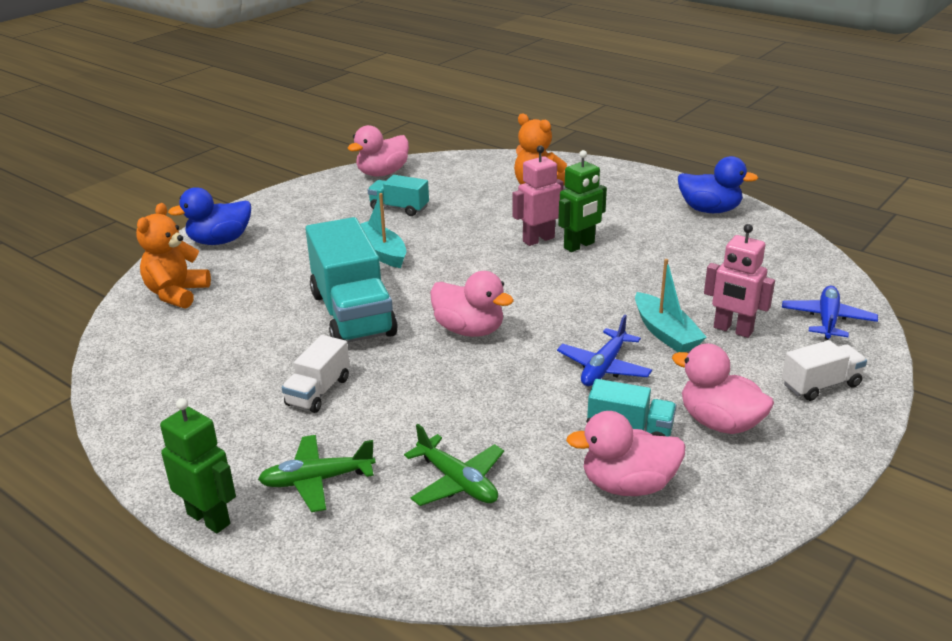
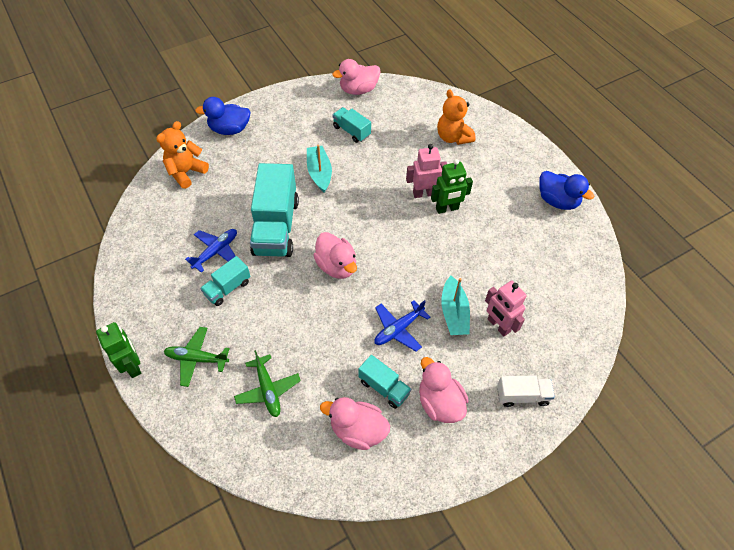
camera: 20 degrees right, 25 degrees up
white truck [282,335,350,413] -> turquoise truck [200,256,251,306]
blue plane [782,286,878,340] -> blue plane moved to [185,229,237,273]

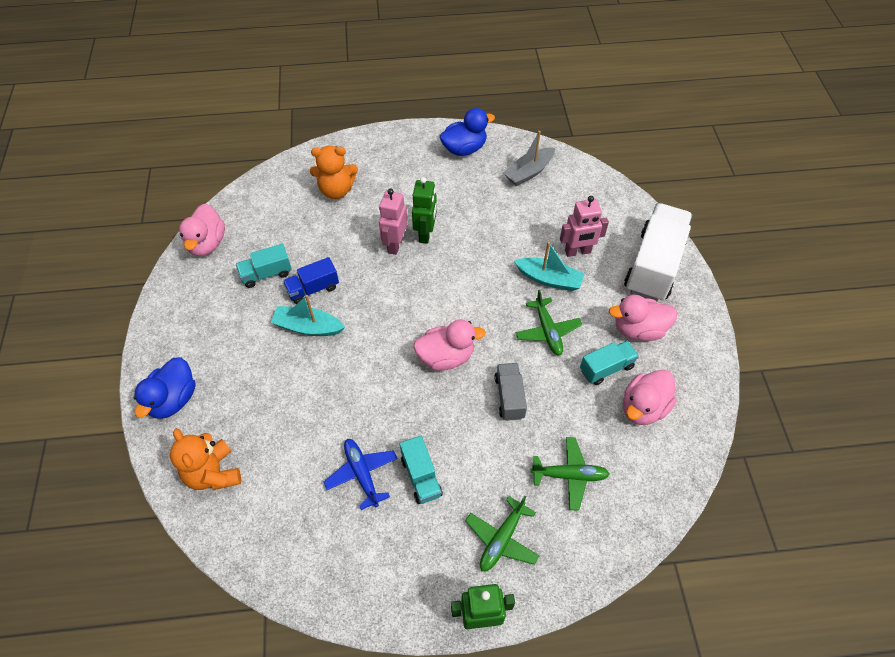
camera: 65 degrees left, 0 degrees up
turquoise truck [250,163,299,257] -> none
blue plane [374,300,430,352] -> green plane [516,290,582,355]
white truck [497,375,555,407] -> white truck [624,203,692,302], size x1.96
none -> blue truck [283,257,339,304]
none -> grey truck [494,363,527,421]
none -> grey boat [503,131,555,186]

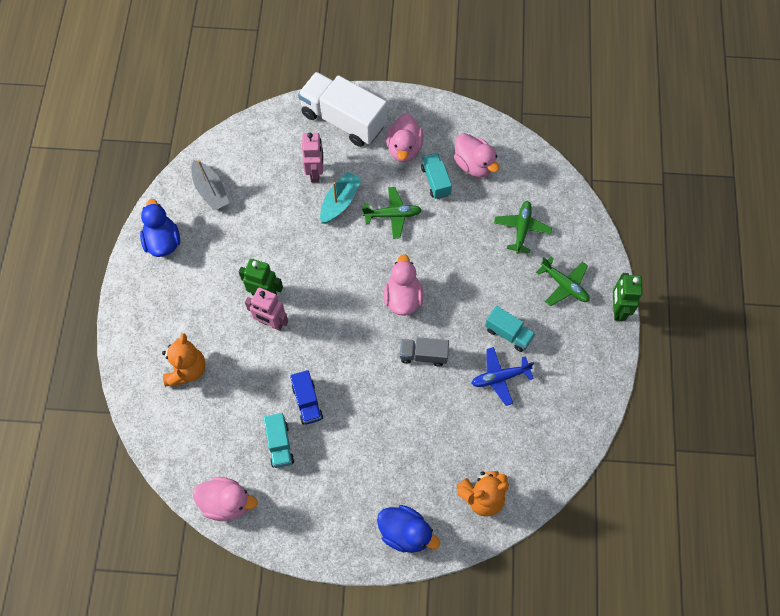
camera: 80 degrees left, 10 degrees up
turquoise boat [271,295,345,336] -> none
turquoise truck [400,436,443,504] -> turquoise truck turned 45 degrees clockwise [485,306,535,352]
grey truck [494,363,527,421] -> grey truck moved to [399,337,449,366]

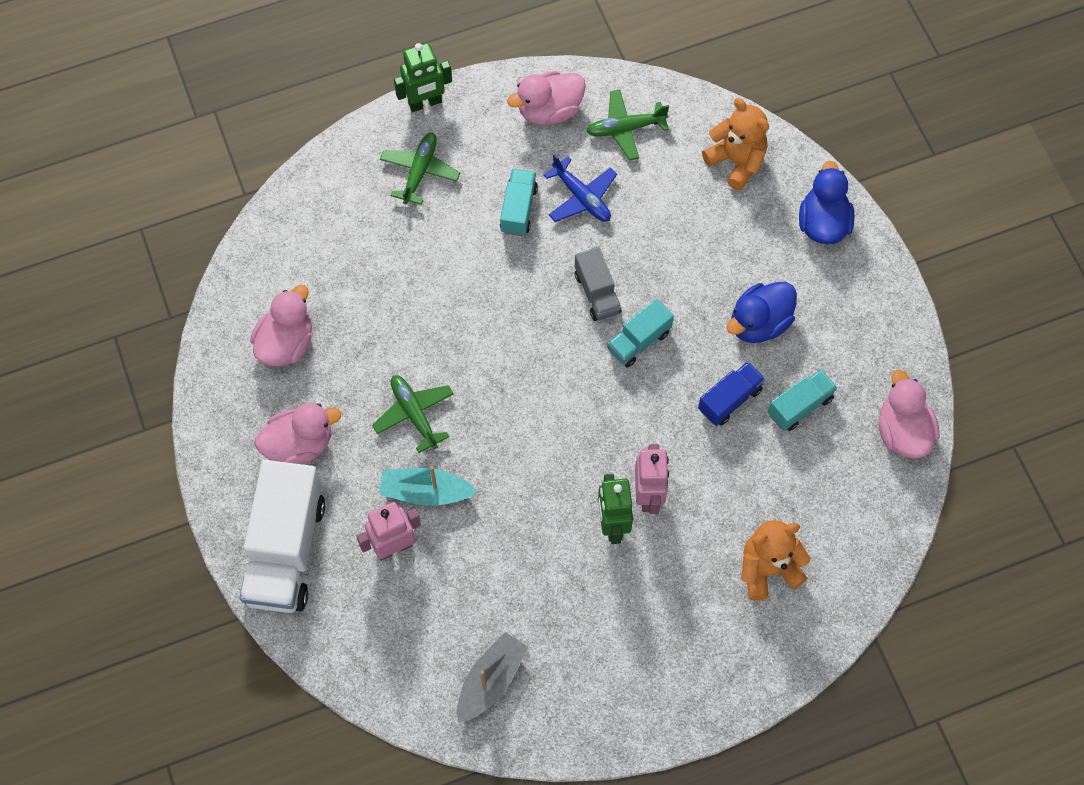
camera: 115 degrees left, 0 degrees up
blue duck [140,199,180,257] -> blue duck moved to [727,282,797,343]
pink duck [384,254,423,316] -> pink duck moved to [507,71,586,125]
turquoise truck [421,153,452,199] -> turquoise truck moved to [607,298,674,368]
green plane [494,201,552,254] -> green plane moved to [587,89,669,160]

